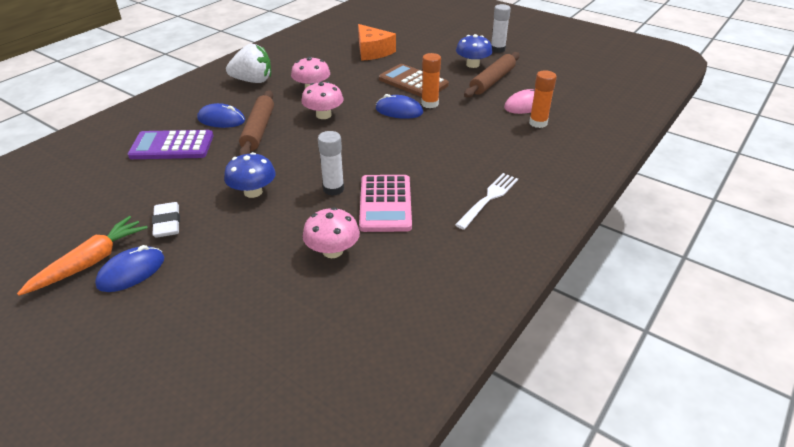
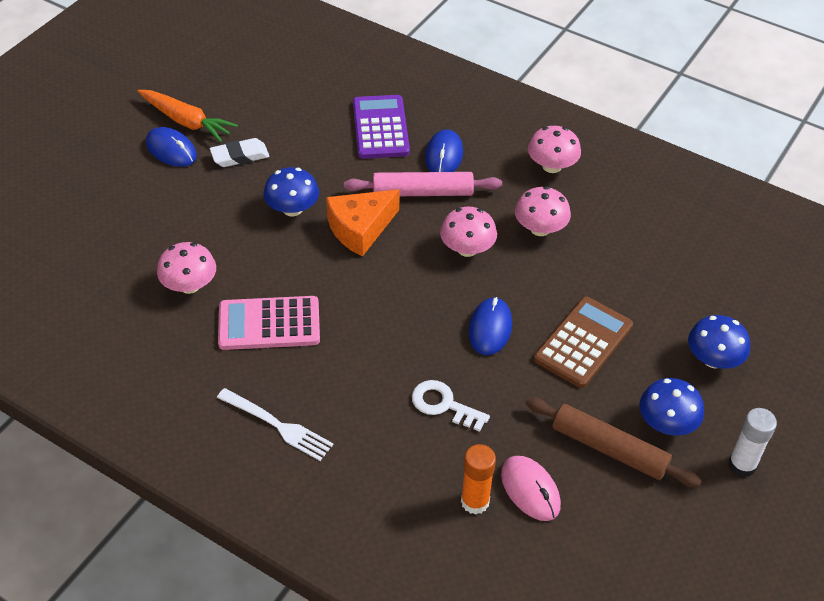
camera: 85 degrees right, 10 degrees up
white strawberry [226,44,271,83] -> pink mushroom [528,126,581,173]
brown rolling pin [239,90,274,155] -> pink rolling pin [344,172,502,196]
white glue stick [318,131,344,196] -> none
orange cheese [358,24,396,61] -> orange cheese moved to [326,189,399,257]
orange glue stick [421,53,441,108] -> none
none -> white key [412,380,490,432]
none -> blue mushroom [688,315,750,369]

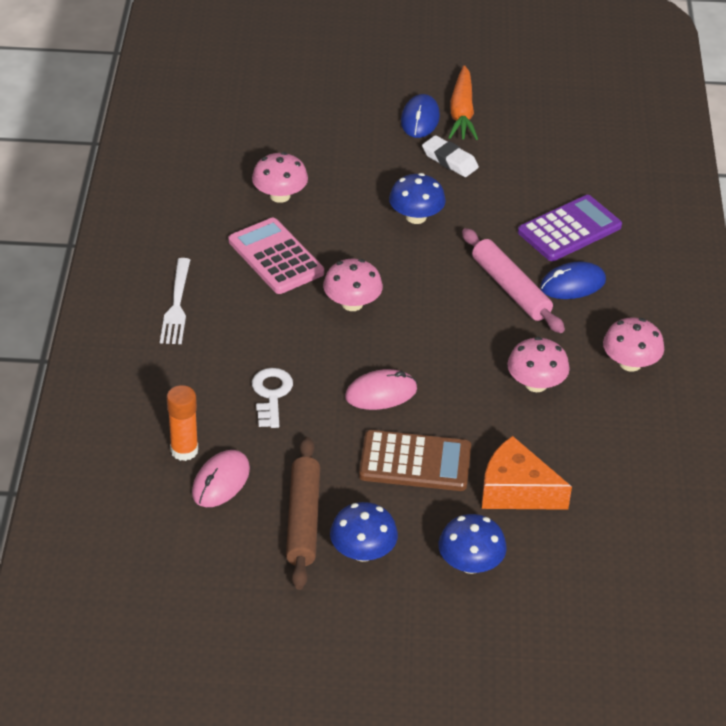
camera: 60 degrees right, 5 degrees down
orange cheese [326,189,399,257] -> orange cheese moved to [482,436,572,510]
pink mushroom [440,207,497,257] -> pink mushroom moved to [323,259,383,311]
blue mouse [468,297,512,355] -> pink mouse [345,369,417,410]
white glue stick [728,408,777,477] -> none

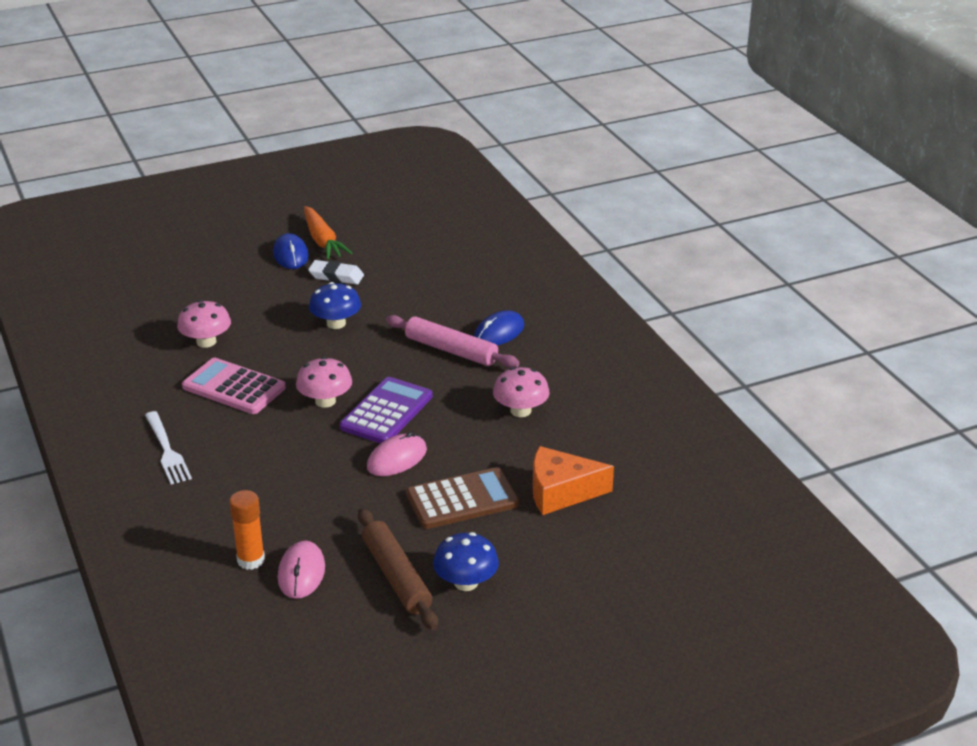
camera: 25 degrees left, 10 degrees down
white key [252,368,293,428] -> none
blue mushroom [439,514,507,574] -> none
purple calculator [518,195,622,261] -> purple calculator moved to [340,377,432,444]
pink mushroom [603,317,664,372] -> none

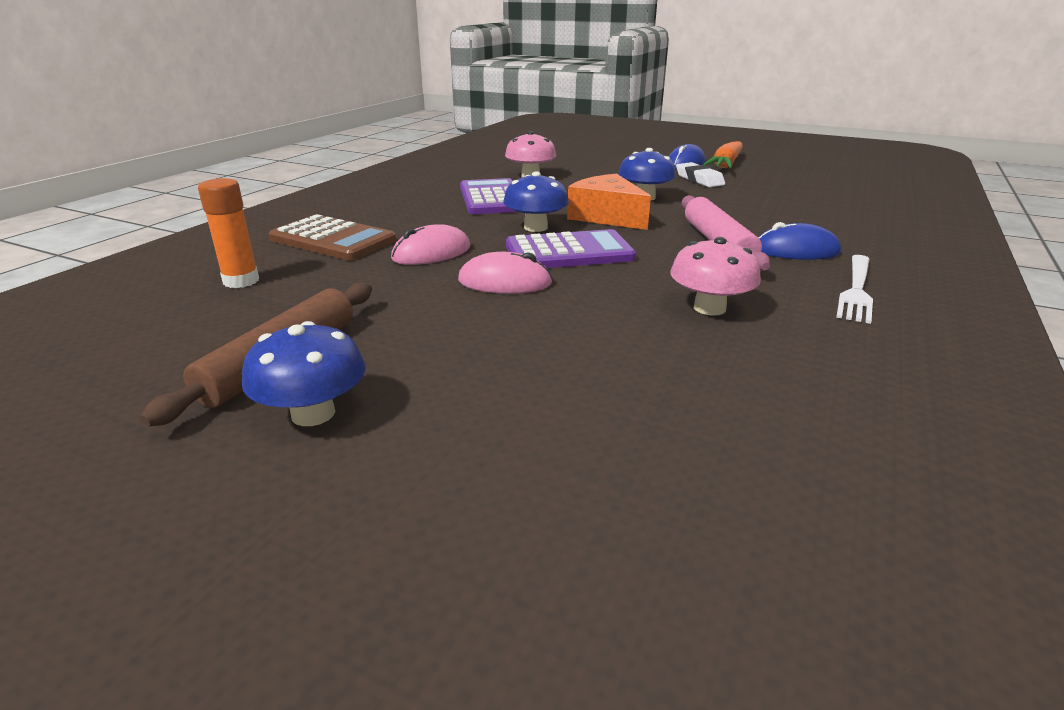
camera: 50 degrees right, 5 degrees down
white fork [145,411,192,485] -> white fork moved to [836,255,873,324]
pink calculator [182,358,286,414] -> purple calculator [460,178,517,214]
pink mouse [278,541,325,599] -> pink mouse moved to [391,224,470,265]
pink mushroom [296,357,352,408] -> blue mushroom [503,171,569,232]
brown calculator [406,467,519,529] -> brown calculator moved to [269,214,396,261]
orange cheese [533,446,614,515] -> orange cheese moved to [567,174,651,230]

